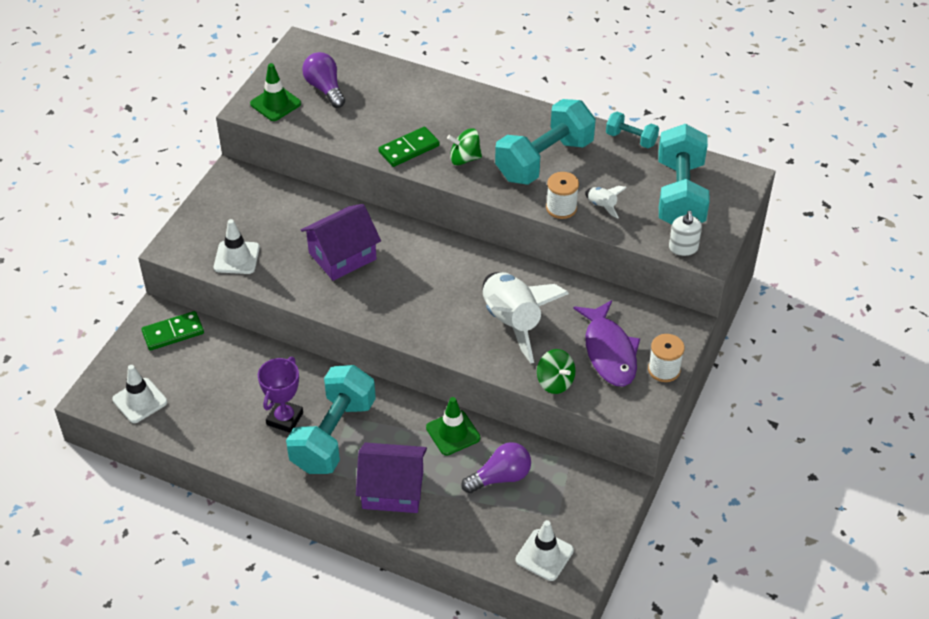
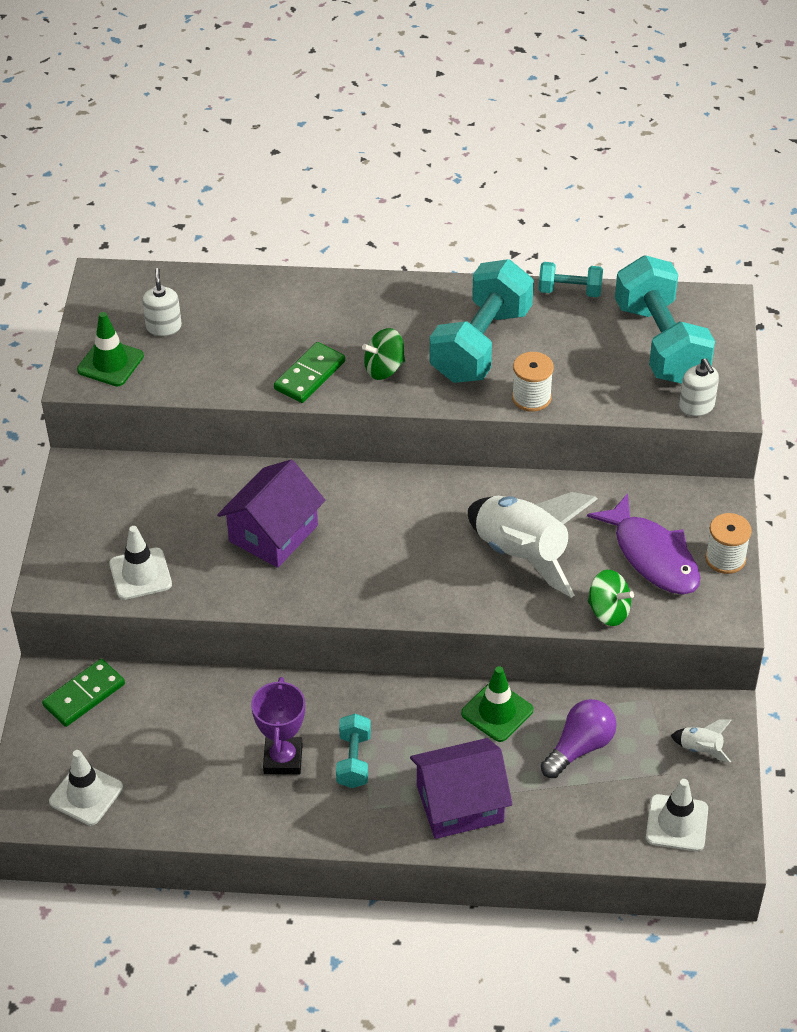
camera: 20 degrees left, 0 degrees up
turquoise dumbbell [286,365,376,474] -> turquoise dumbbell [336,714,371,788], size x0.49
purple light bulb [302,52,345,108] -> white soap dispenser [142,268,182,336]
white rocket [585,186,627,219] -> white rocket moved to [671,719,732,763]

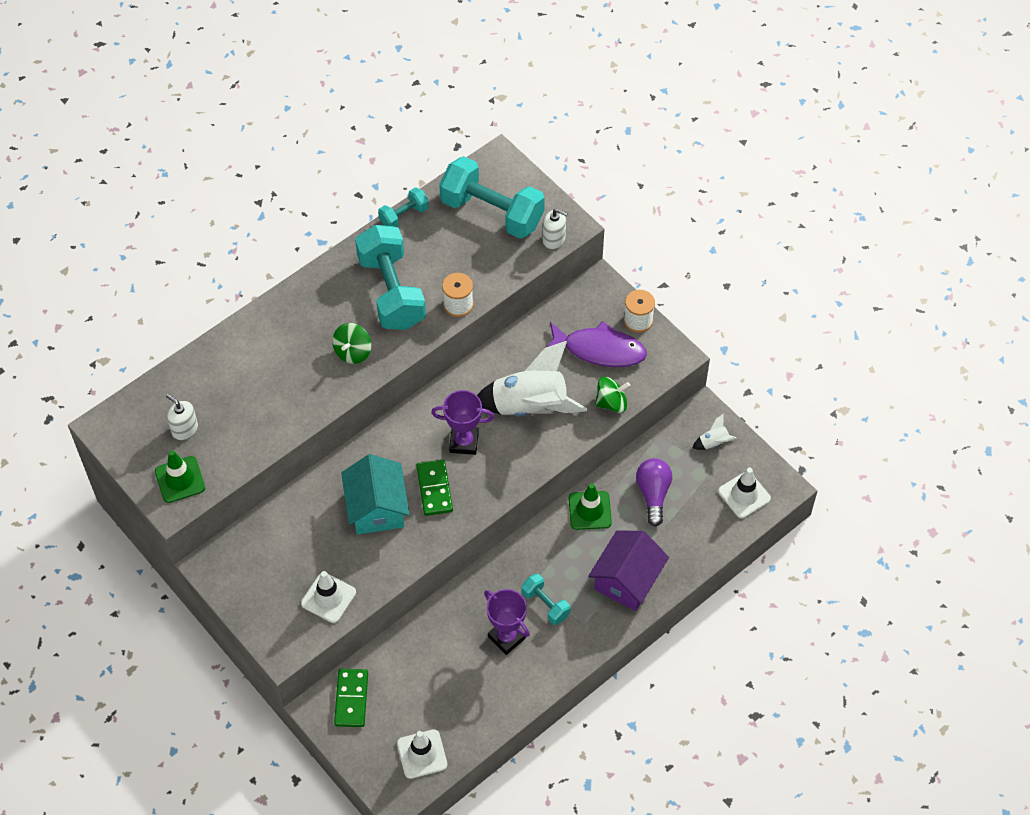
camera: 45 degrees left, 10 degrees up
purple house [217,460,325,568] -> turquoise house [341,454,410,534]
green domino [274,342,345,403] -> green domino moved to [416,459,453,516]
none -> purple trophy [431,390,494,455]

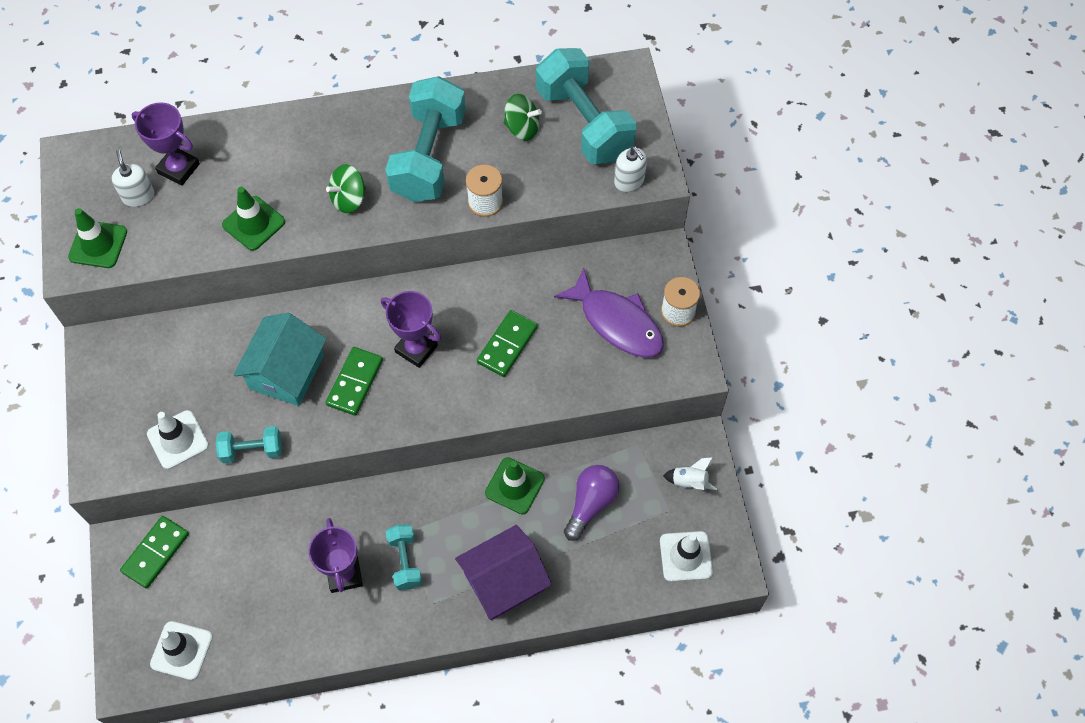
camera: 30 degrees right, 5 degrees up
turquoise dumbbell [378,187,429,227] -> turquoise dumbbell moved to [216,426,282,463]
white rocket [477,341,587,416] -> green domino [477,310,538,377]
green spinning top [595,377,630,413] -> green spinning top moved to [503,94,542,141]
none -> purple trophy [131,103,200,186]
none -> green traffic cone [222,187,285,251]

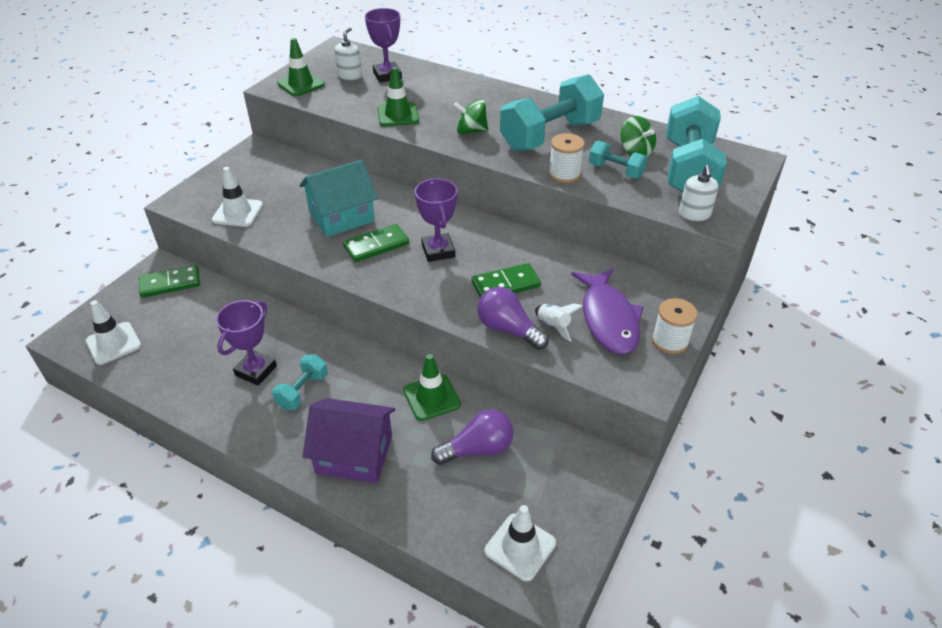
camera: 40 degrees right, 20 degrees down
turquoise dumbbell [216,426,282,463] -> turquoise dumbbell moved to [589,141,647,179]
white rocket [663,457,717,490] -> white rocket moved to [535,303,582,342]
none -> purple light bulb [477,287,549,350]

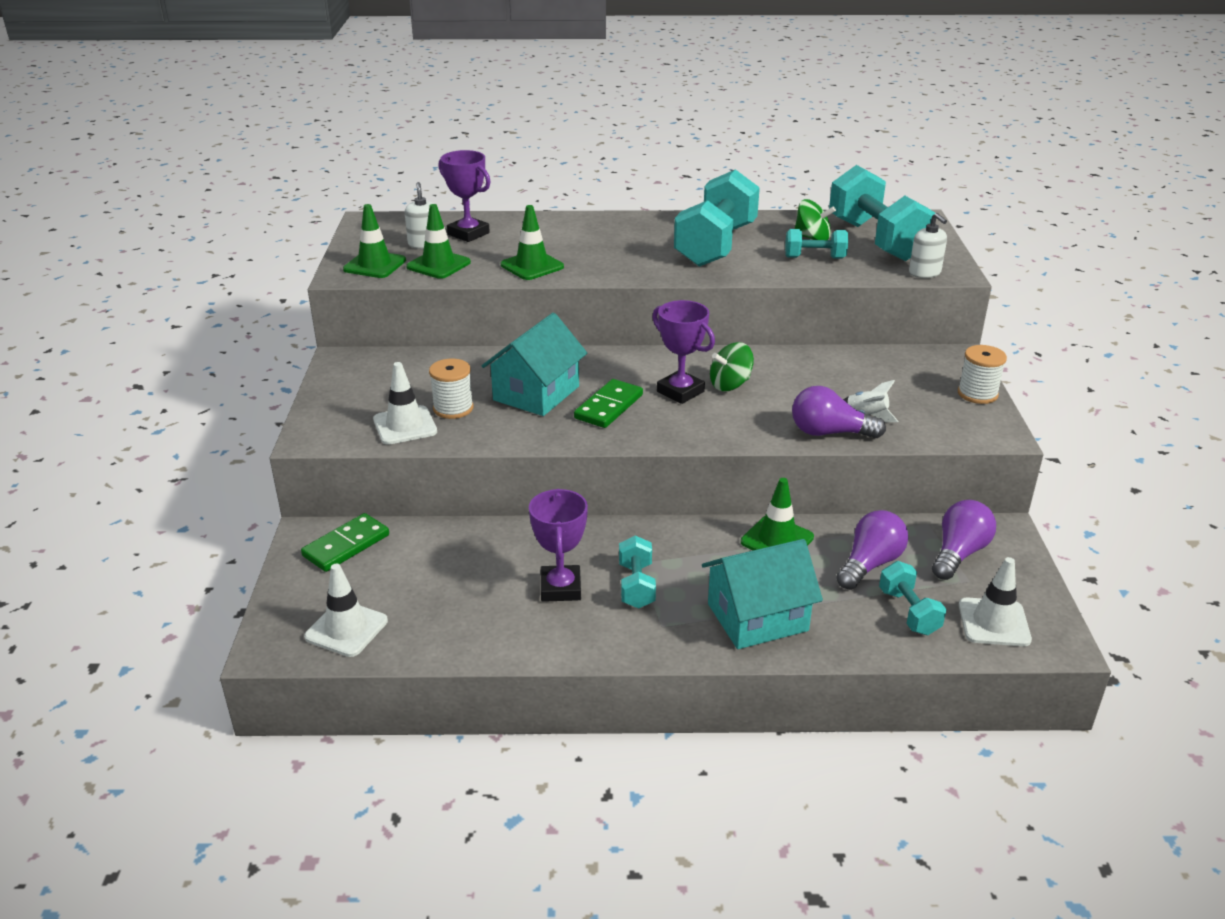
camera: 30 degrees left, 10 degrees down
purple house [303,398,395,483] -> turquoise house [702,539,823,649]
green spinning top [453,99,488,135] -> green spinning top moved to [710,342,754,391]
green domino [471,263,541,297] -> none
white spool [548,133,585,183] -> white spool moved to [429,358,474,419]
purple fish [571,268,644,355] -> none
none -> green traffic cone [406,204,471,279]
none -> turquoise dumbbell [879,561,947,635]
none -> purple light bulb [932,500,996,580]

